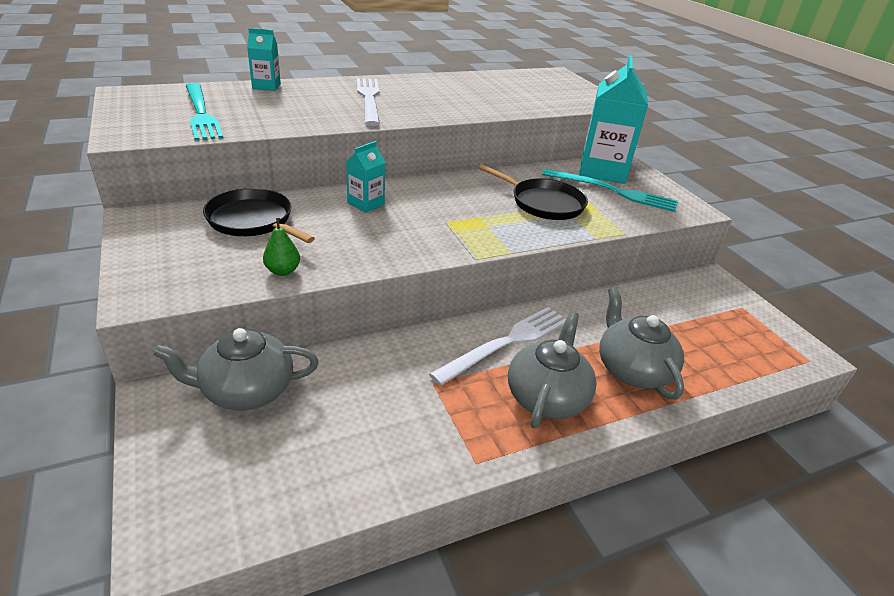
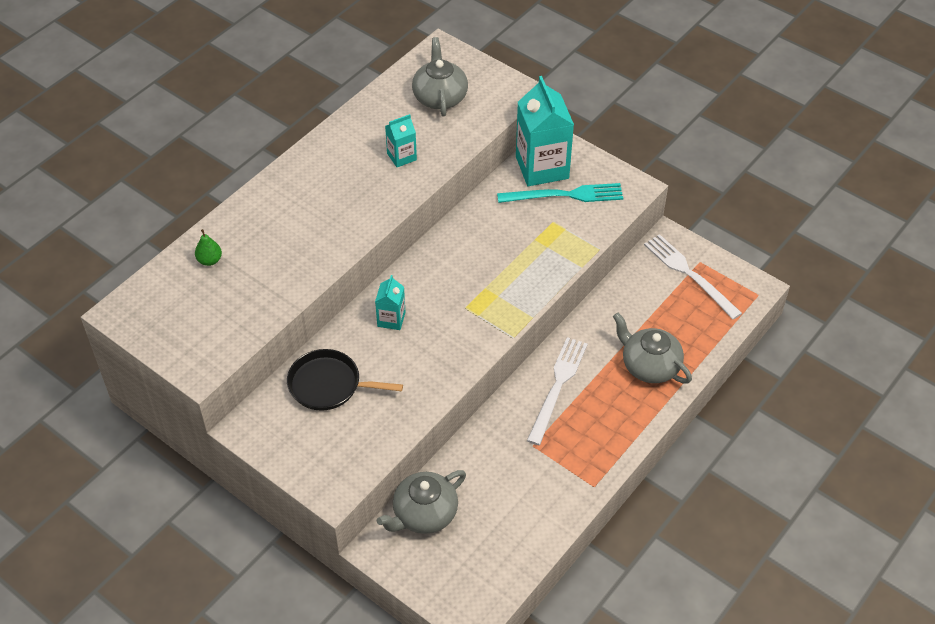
camera: 25 degrees left, 15 degrees up
turquoise fork [186,83,223,141] -> none
turquoise carton [247,28,281,91] -> turquoise carton moved to [385,114,417,167]
green pear [263,218,300,276] -> green pear moved to [195,229,222,266]
white fork [357,78,380,126] -> white fork moved to [644,234,742,320]
black pan [478,164,588,220] -> none
grey teapot [508,311,596,429] -> grey teapot moved to [412,37,468,116]

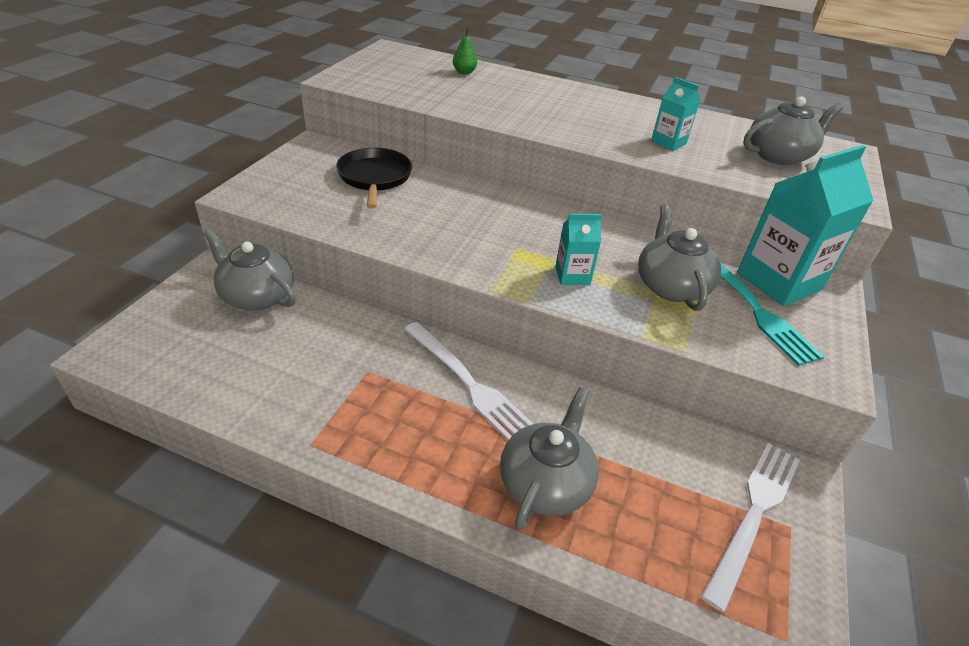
camera: 70 degrees right, 10 degrees down
turquoise carton [375,275,405,330] -> turquoise carton moved to [555,214,602,285]
white fork [527,337,588,445] -> white fork turned 45 degrees clockwise [404,322,533,441]
none -> grey teapot [638,204,721,311]

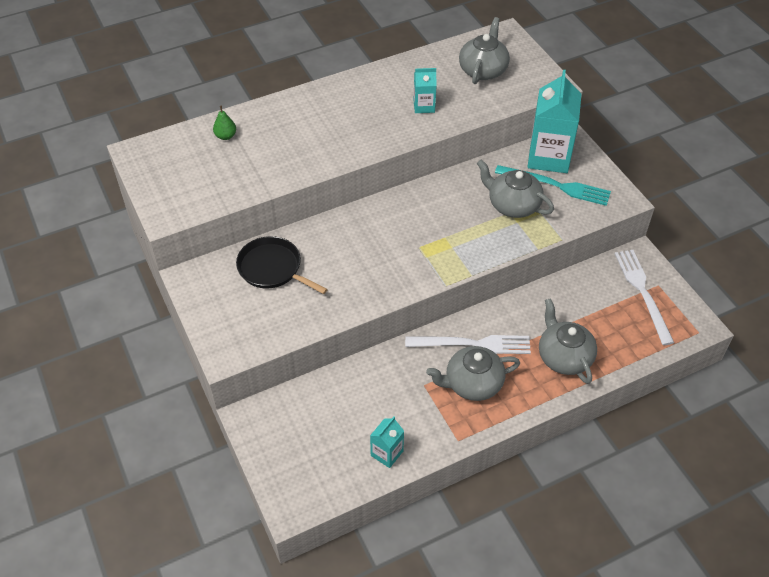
camera: 45 degrees left, 10 degrees up
grey teapot [204,229,296,310] -> grey teapot moved to [426,346,520,401]
turquoise carton [555,214,602,285] -> turquoise carton moved to [370,417,404,468]

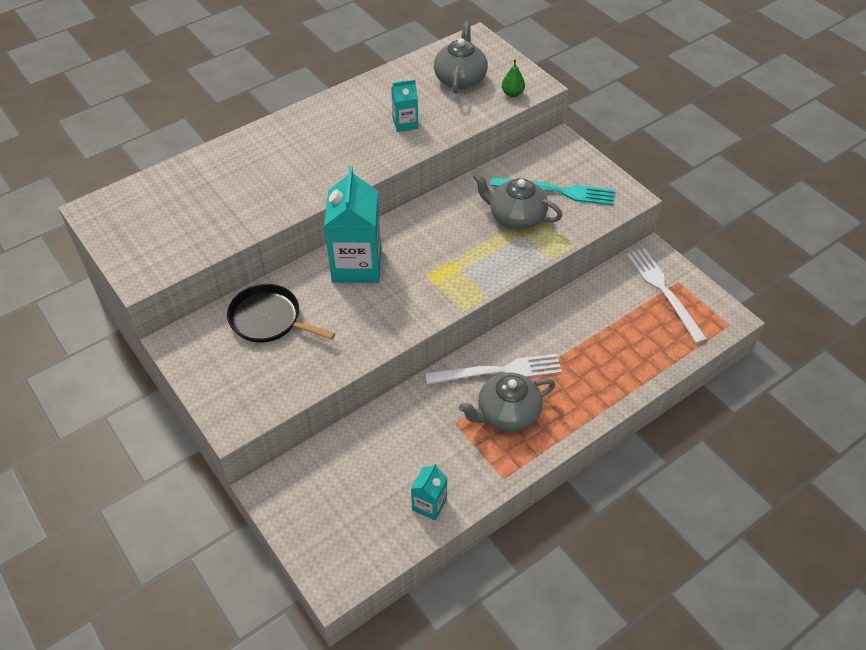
camera: 10 degrees left, 0 degrees up
green pear [213,106,236,140] -> green pear moved to [502,60,525,97]
turquoise carton [528,70,581,173] -> turquoise carton moved to [324,166,381,283]
grey teapot [539,298,597,384] -> none

